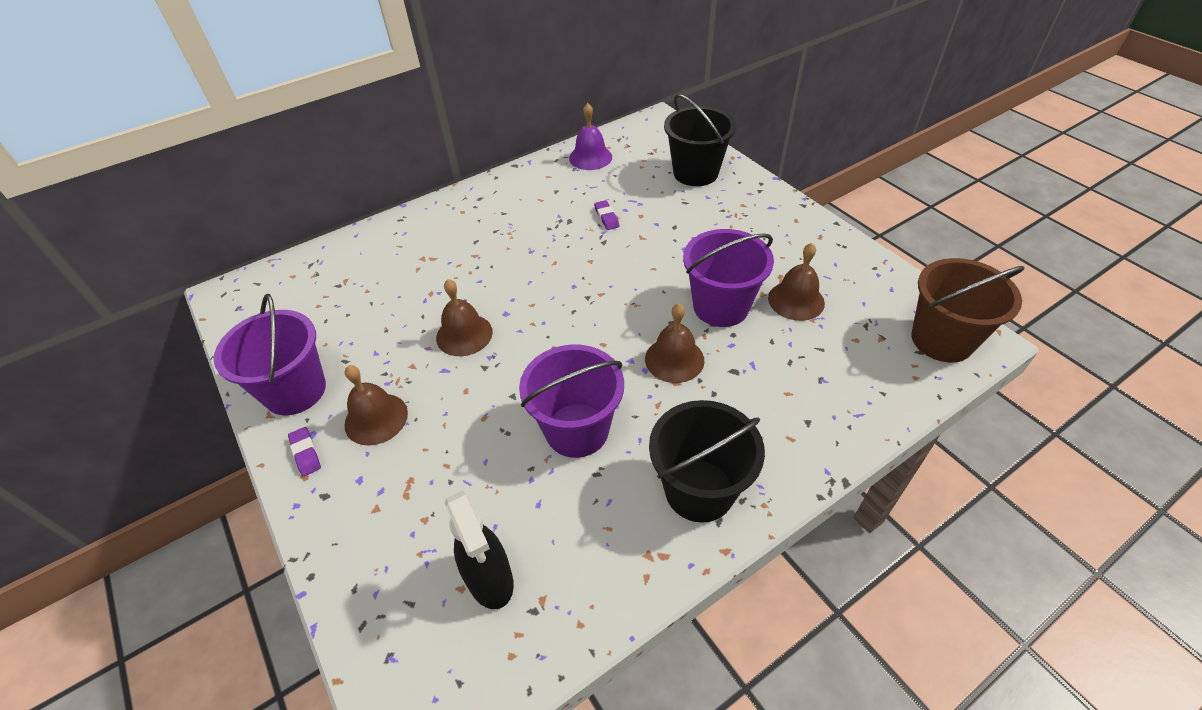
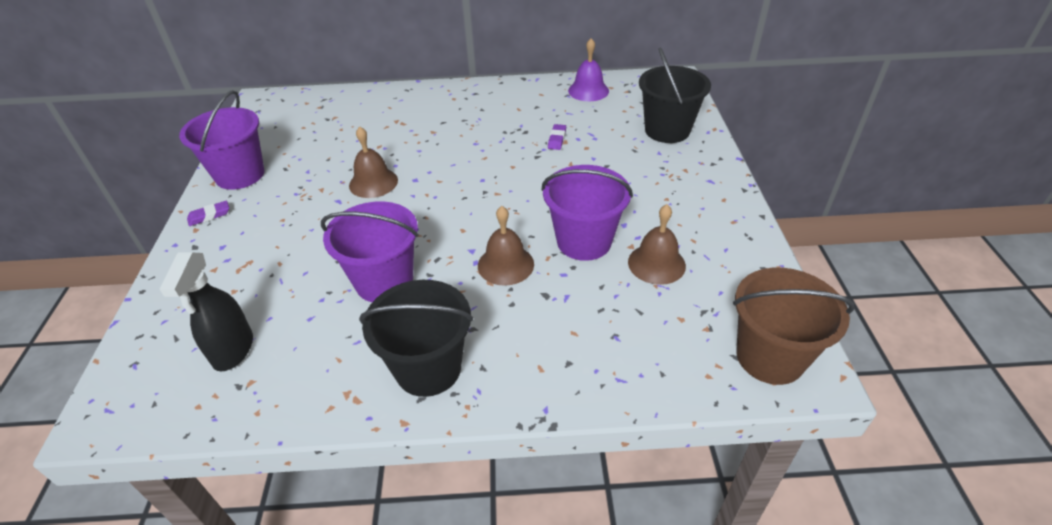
camera: 30 degrees right, 5 degrees down
purple eraser [288,427,321,476] -> purple eraser turned 60 degrees clockwise [187,201,229,226]
brown bell [344,365,408,445] -> none

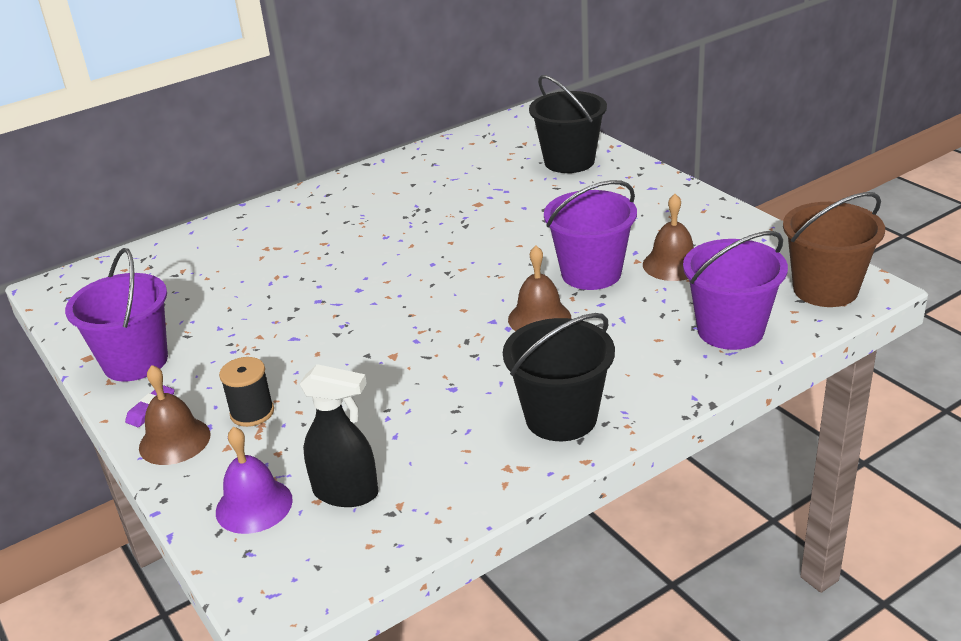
camera: 30 degrees left, 10 degrees down
black spray bottle [159,252,253,371] -> black spray bottle turned 45 degrees counterclockwise [299,364,379,507]
purple bucket [321,201,419,302] -> purple bucket moved to [683,231,788,350]
brown bell [349,126,398,198] -> brown bell moved to [139,365,210,465]
purple eraser [548,124,566,150] -> none
purple bell [568,38,609,101] -> purple bell moved to [216,427,293,534]
none -> black spool [219,357,274,427]

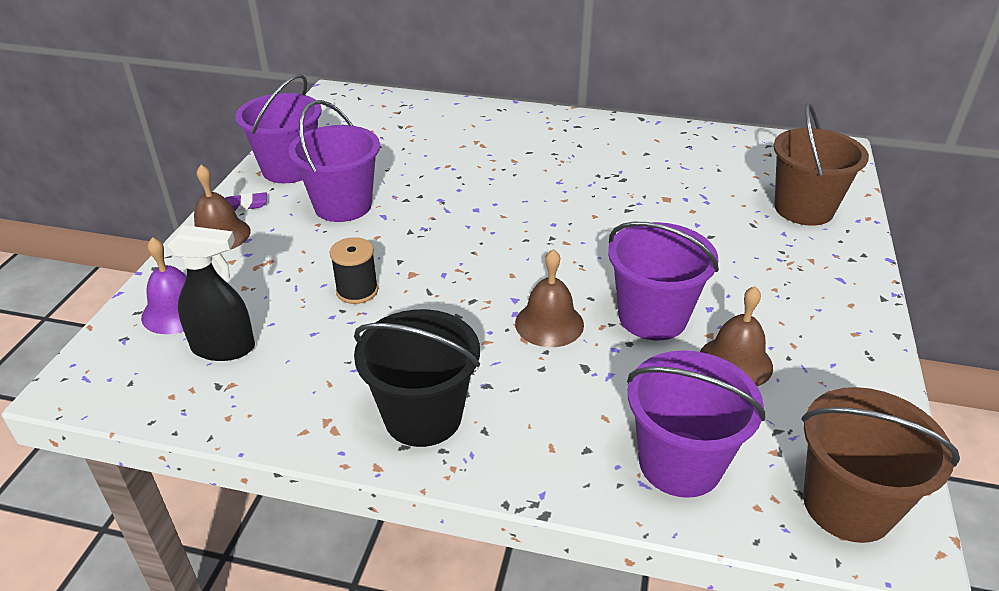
camera: 45 degrees right, 5 degrees up
black spool [219,357,274,427] -> black spool moved to [330,237,378,304]
black spray bottle [299,364,379,507] -> black spray bottle turned 60 degrees counterclockwise [167,225,255,361]
black bucket [529,75,607,173] -> brown bucket [773,103,869,226]
none -> purple bucket [289,100,380,222]

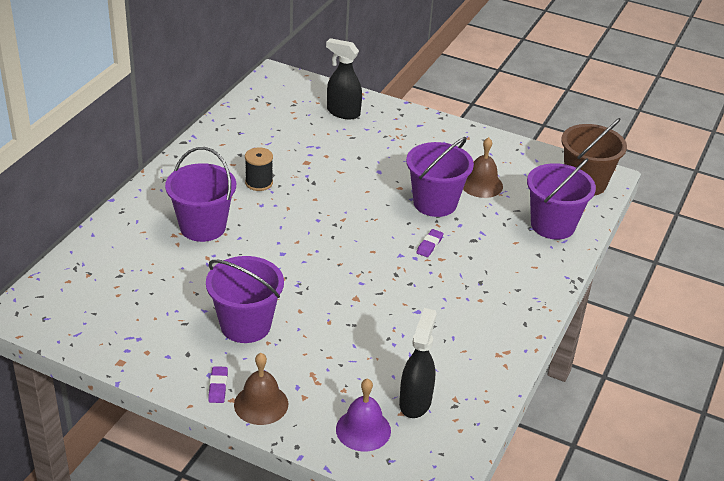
camera: 80 degrees left, 0 degrees up
purple bucket [235,74,322,183] -> purple bucket moved to [165,147,236,242]
black spool [330,237,378,304] -> black spool moved to [245,147,273,191]
black bucket [354,309,480,447] -> none
brown bell [515,249,584,347] -> purple eraser [416,229,444,257]
brown bucket [773,103,869,226] -> black spray bottle [326,38,362,119]

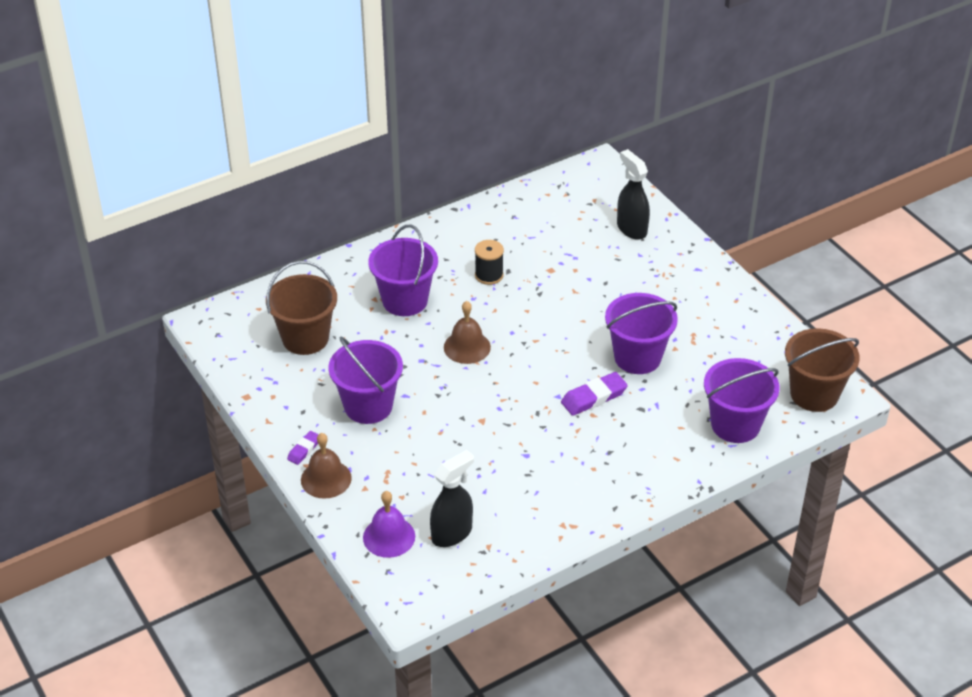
camera: 35 degrees right, 5 degrees up
purple eraser [416,229,444,257] -> purple eraser [561,372,628,416], size x1.69
brown bell [463,137,503,198] -> brown bell moved to [444,301,491,364]
none -> brown bucket [266,261,337,355]

